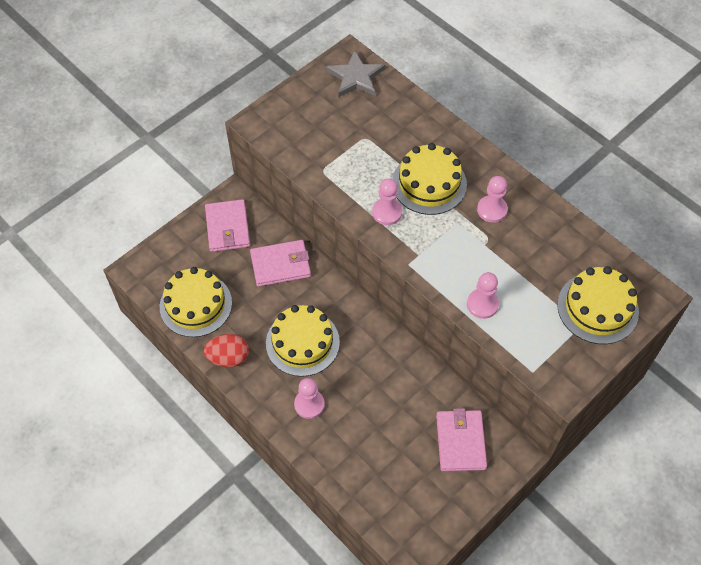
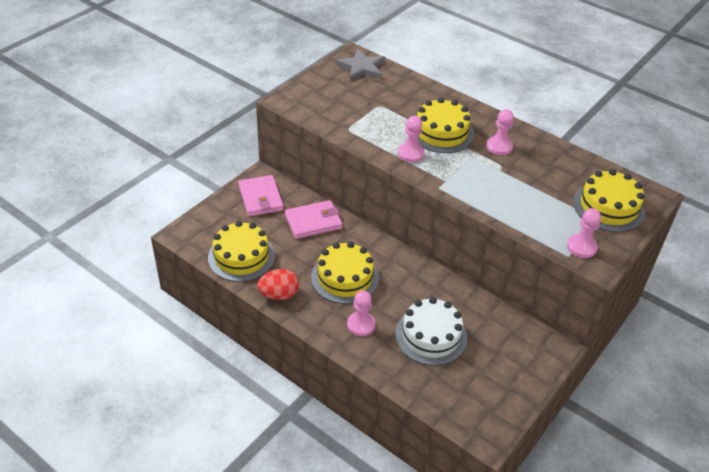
camera: 10 degrees left, 15 degrees down
pink wallet [436,408,487,471] -> none
pink pawn [467,272,499,319] -> pink pawn moved to [567,208,601,258]
none -> white cake [395,297,467,366]

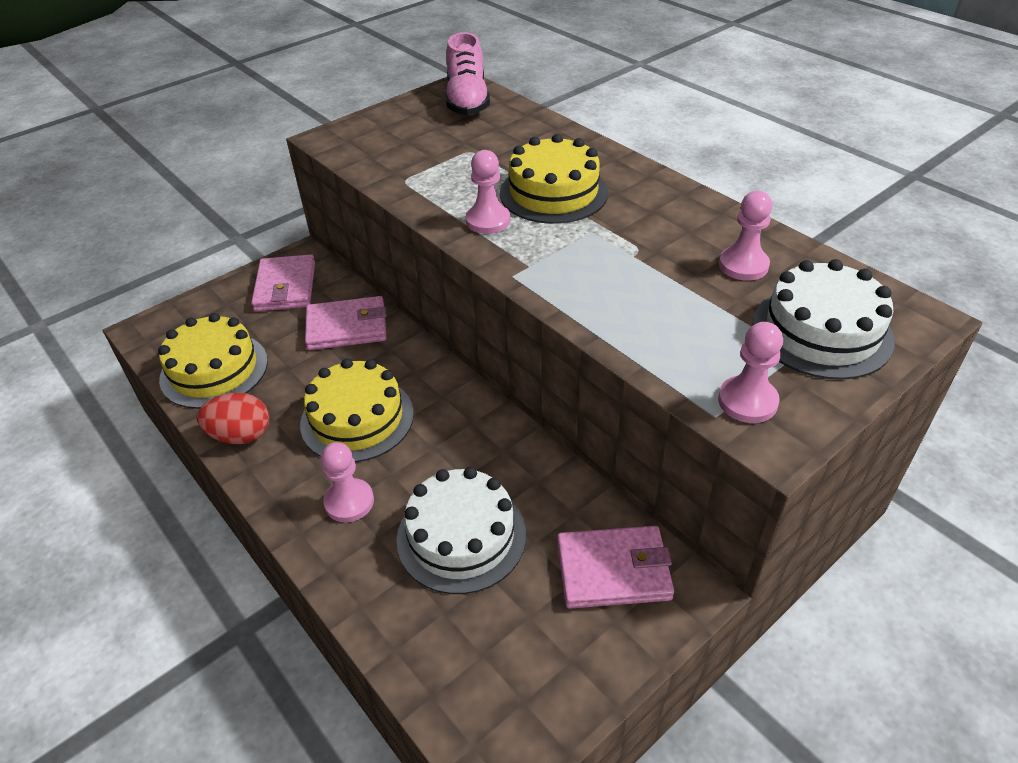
camera: 15 degrees right, 0 degrees up
grey star [336,49,385,81] -> pink shoe [446,32,490,115]
pink pawn [487,109,514,155] -> pink pawn moved to [719,191,773,281]
yellow cake [573,169,645,232] -> white cake [752,259,895,380]
none -> pink wallet [557,526,674,609]

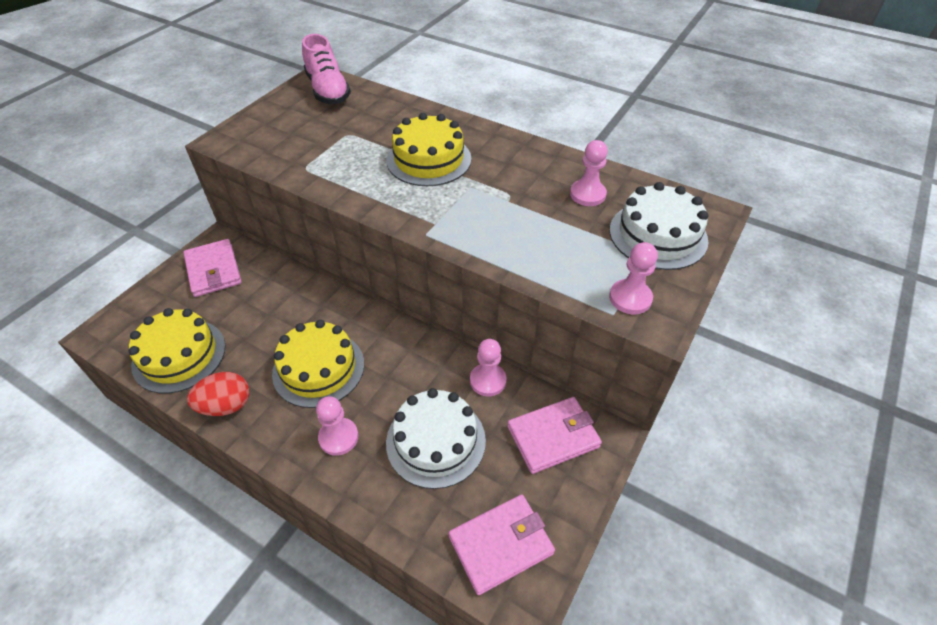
camera: 20 degrees left, 5 degrees up
pink wallet [305,296,387,350] -> pink wallet moved to [449,494,555,595]
pink pawn [466,150,510,234] -> pink pawn moved to [470,339,507,397]

